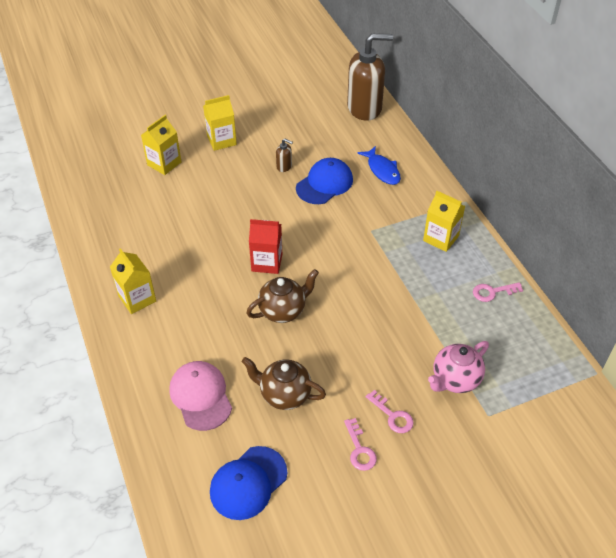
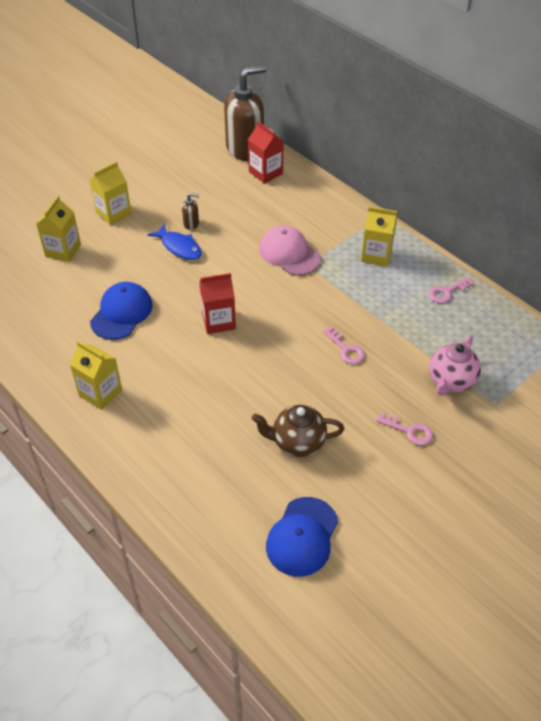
camera: 20 degrees left, 0 degrees up
pink cap [169,361,232,431] -> pink cap moved to [259,225,321,276]
brown teapot [246,269,319,323] -> none
blue cap [296,158,353,204] -> blue cap moved to [90,282,153,340]
pink key [344,418,377,471] -> pink key moved to [323,326,365,364]
blue fish [357,146,401,185] -> blue fish moved to [147,224,202,260]
none -> red carton [248,121,284,184]

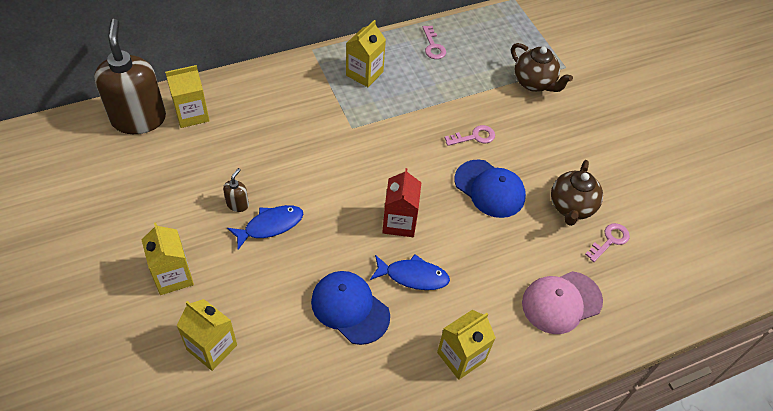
camera: 75 degrees left, 5 degrees up
red carton [248,121,284,184] -> yellow carton [165,65,210,128]
pink cap [259,225,321,276] -> pink cap moved to [522,271,603,334]
blue cap [266,497,338,577] -> blue cap moved to [454,159,526,218]
pink key [376,412,433,445] -> pink key moved to [585,223,630,262]
pink teapot [429,336,481,396] -> brown teapot [511,43,573,92]
none -> blue fish [370,254,450,290]

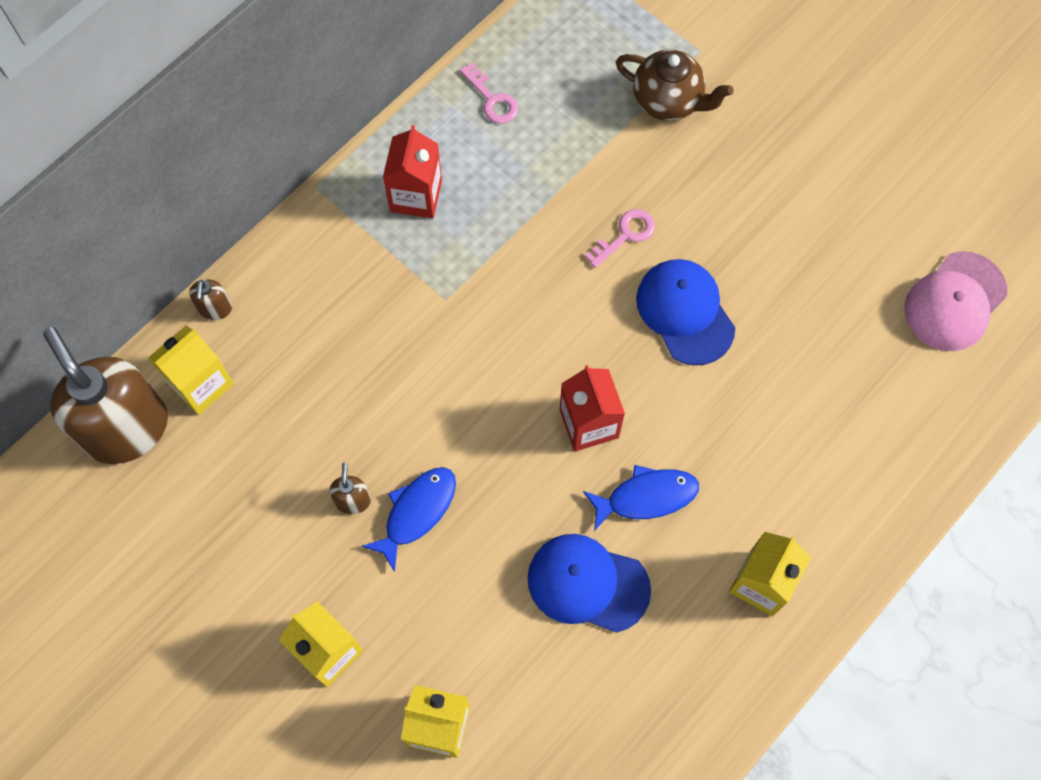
camera: 20 degrees left, 15 degrees up
yellow carton [346,20,386,87] -> red carton [383,125,442,219]
blue cap [454,159,526,218] -> blue cap turned 135 degrees counterclockwise [636,259,735,365]
pink cap [522,271,603,334] -> pink cap moved to [904,251,1007,351]
brown teapot [551,160,603,226] -> none
pink key [585,223,630,262] -> none
none -> brown soap dispenser [189,279,232,320]

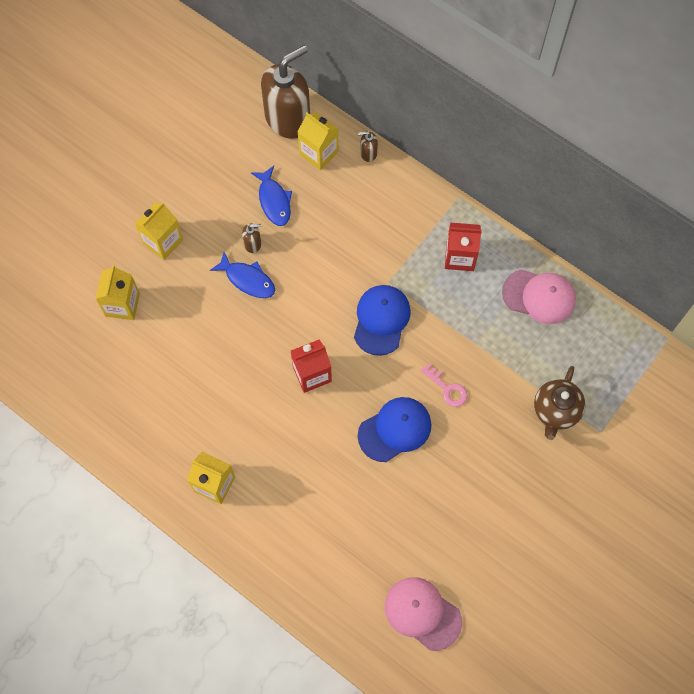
camera: 85 degrees right, 0 degrees up
pink key [460,63,518,124] -> pink cap [502,269,576,324]
blue cap [528,534,651,633] -> blue cap moved to [354,285,411,356]
blue fish [583,465,699,531] -> blue fish moved to [251,166,292,226]

